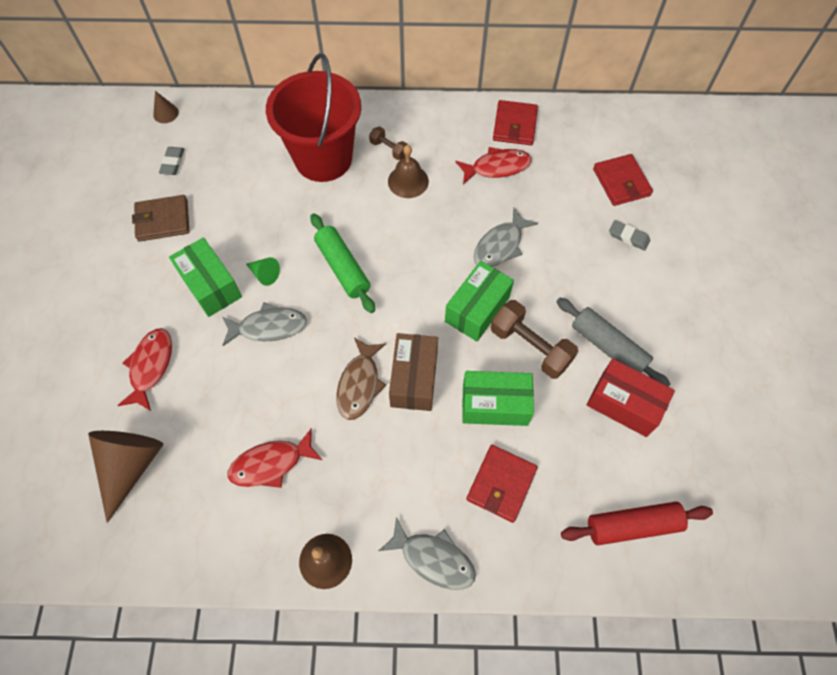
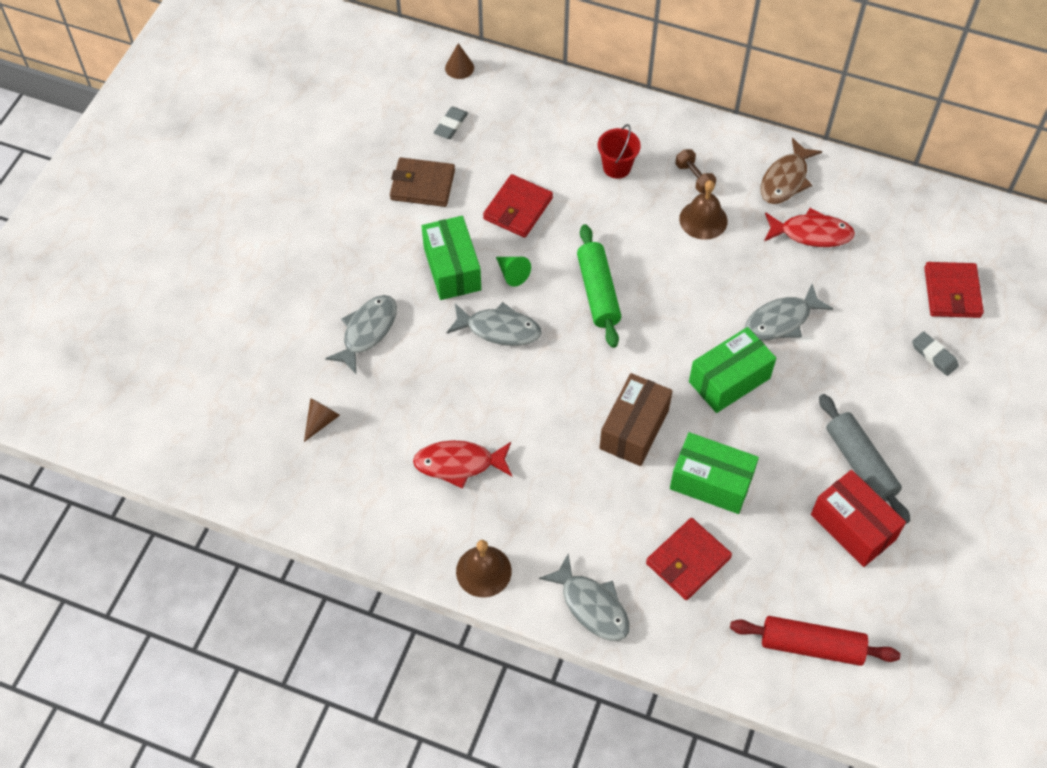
camera: 20 degrees right, 5 degrees down
brown cone [88,431,163,523] -> brown cone [304,398,340,442], size x0.47
red fish [117,328,172,411] -> grey fish [325,295,397,374]
red bucket [266,53,361,182] -> red bucket [598,124,641,179], size x0.42
brown fish [337,337,386,420] -> brown fish moved to [760,138,822,204]
brown dumbbell [491,300,578,379] -> none
red wallet [493,100,538,145] -> red wallet moved to [483,174,553,238]

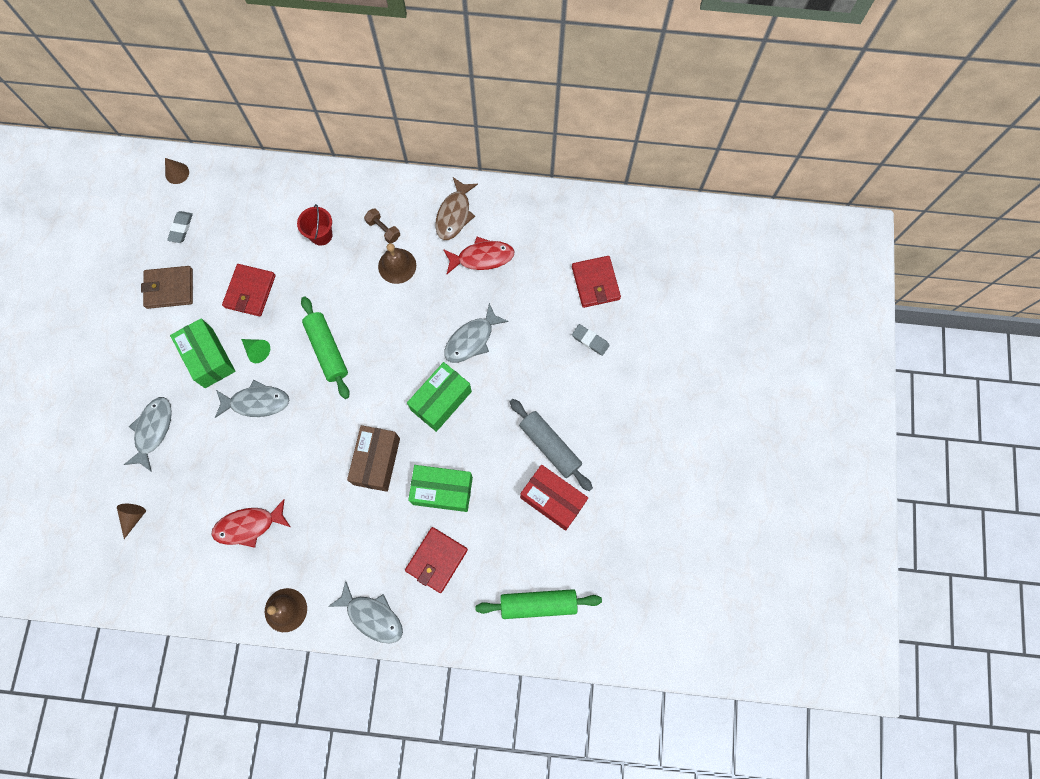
camera: 15 degrees left, 15 degrees up
red rolling pin [730,616,901,666] -> green rolling pin [475,589,602,619]

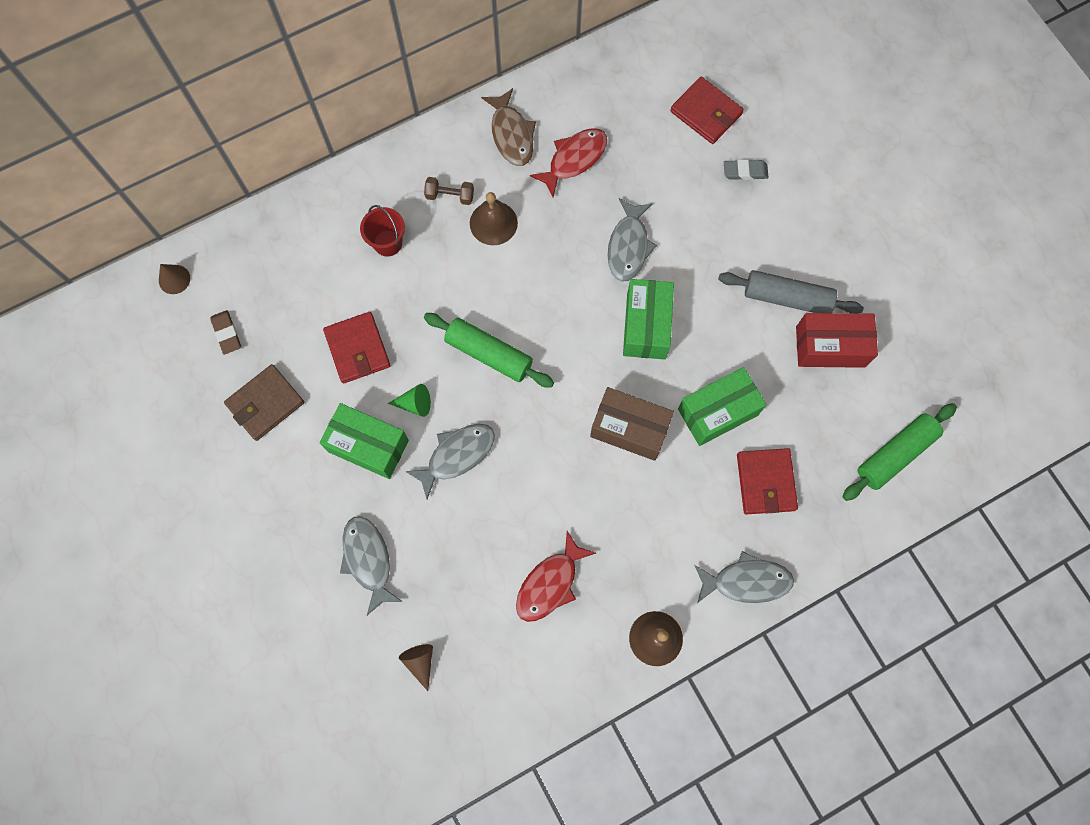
camera: 35 degrees left, 0 degrees up
grey eraser [167,211,193,243] -> brown eraser [210,310,241,355]
brown box [347,425,400,492] -> brown box turned 45 degrees counterclockwise [590,387,674,461]

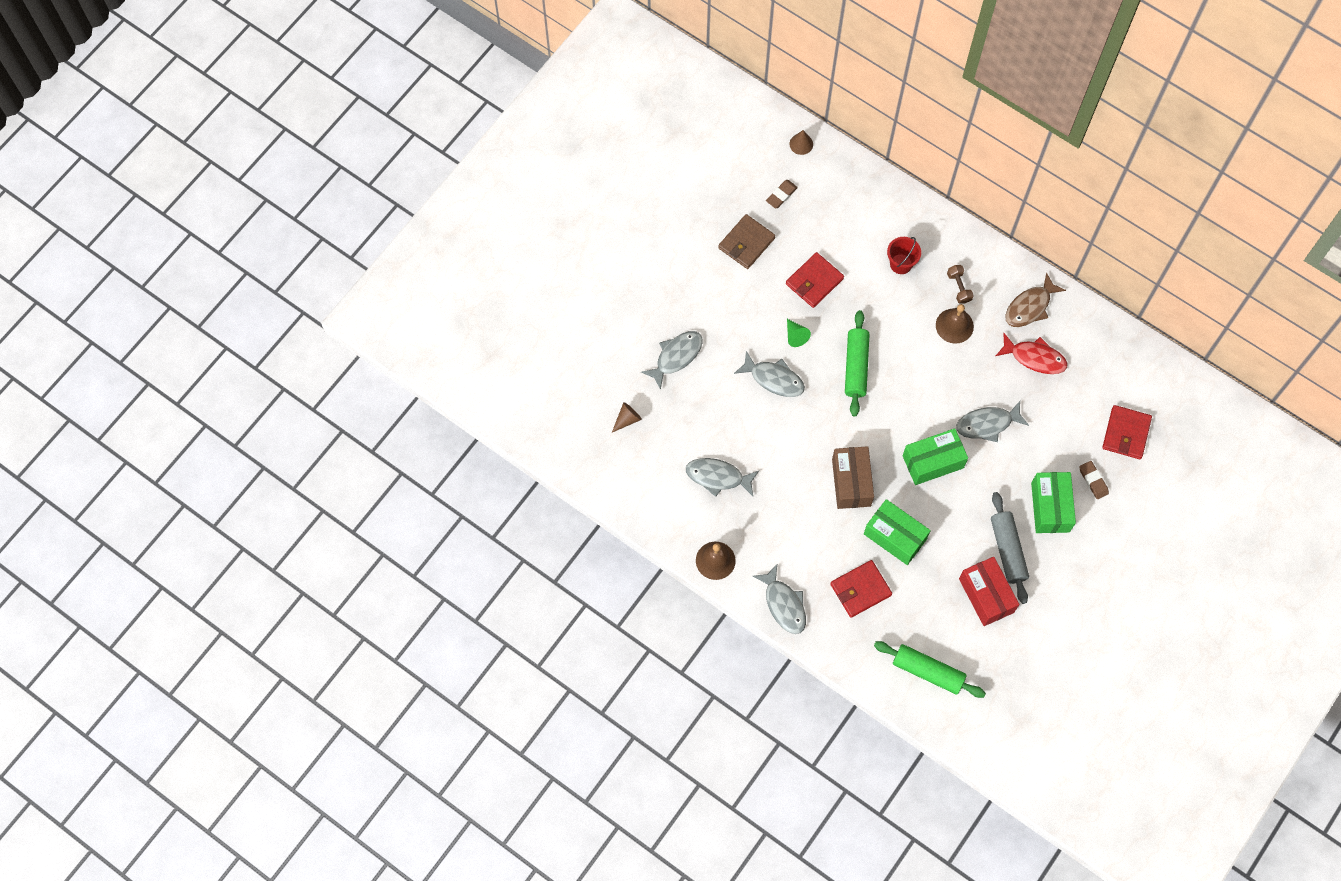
camera: 65 degrees right, 5 degrees down
brown wallet [224,364,304,441] -> brown wallet turned 75 degrees counterclockwise [718,214,775,269]
green box [320,403,409,479] -> green box moved to [1031,472,1076,533]
red fish [516,531,596,622] -> grey fish [686,458,759,497]
grey eraser [724,159,768,180] -> brown eraser [1079,461,1109,499]

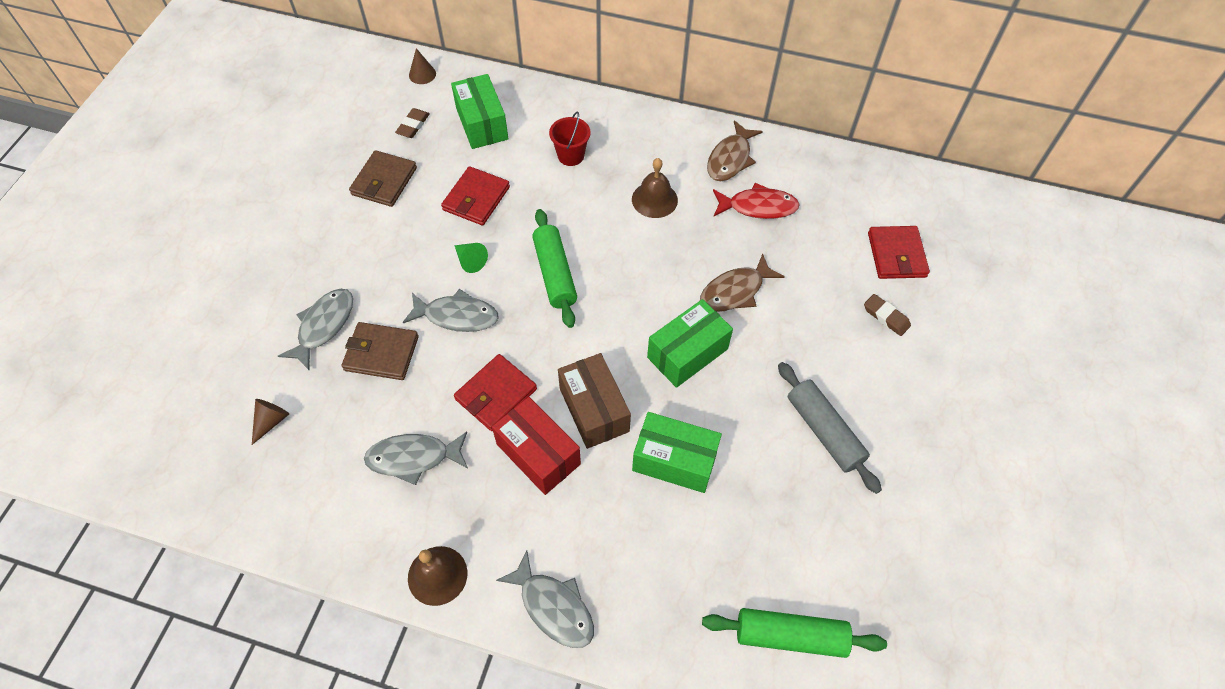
camera: 20 degrees left, 10 degrees down
red wallet [830,560,892,618] -> red wallet moved to [454,354,537,431]
brown dumbbell [947,265,974,304] -> none
grey fish [956,401,1029,442] -> brown fish [700,253,785,312]
red box [959,557,1019,626] -> red box moved to [492,397,581,495]
green box [1031,472,1076,533] -> green box moved to [451,74,508,149]
none -> brown wallet [342,322,419,380]

